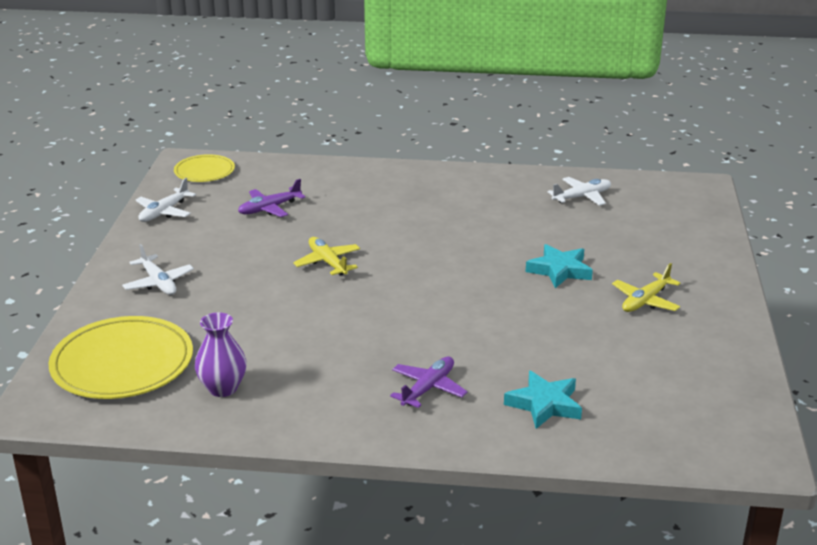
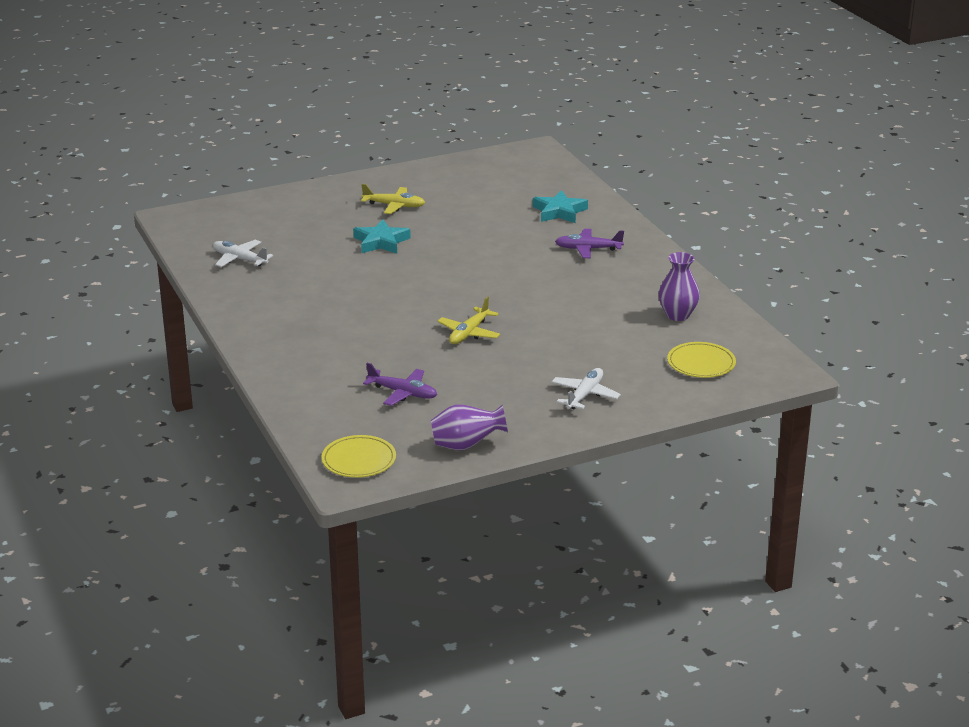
camera: 120 degrees left, 0 degrees up
yellow plate [48,316,193,399] -> yellow plate [667,342,736,378], size x0.56
white plane [135,178,196,222] -> purple vase [431,405,508,450]

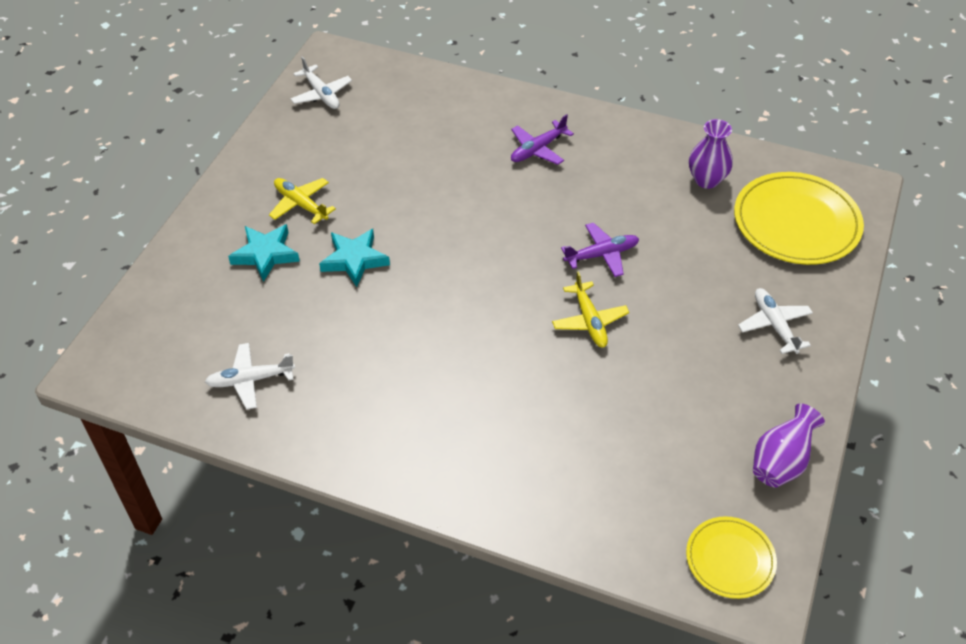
camera: 45 degrees left, 20 degrees up
yellow plane [361,184,425,214] -> yellow plane turned 105 degrees counterclockwise [269,178,336,224]
purple plane [363,363,437,406] -> purple plane moved to [561,223,639,277]
turquoise star [533,190,588,223] -> turquoise star moved to [228,224,300,282]
yellow plate [667,342,736,378] -> yellow plate [734,172,864,265], size x1.79
none -> white plane [290,56,352,109]

